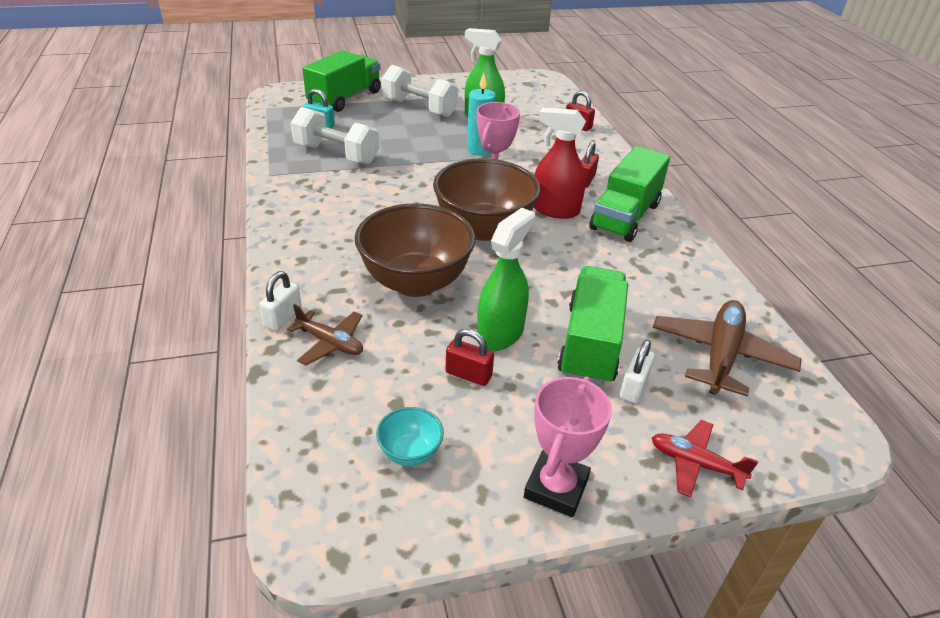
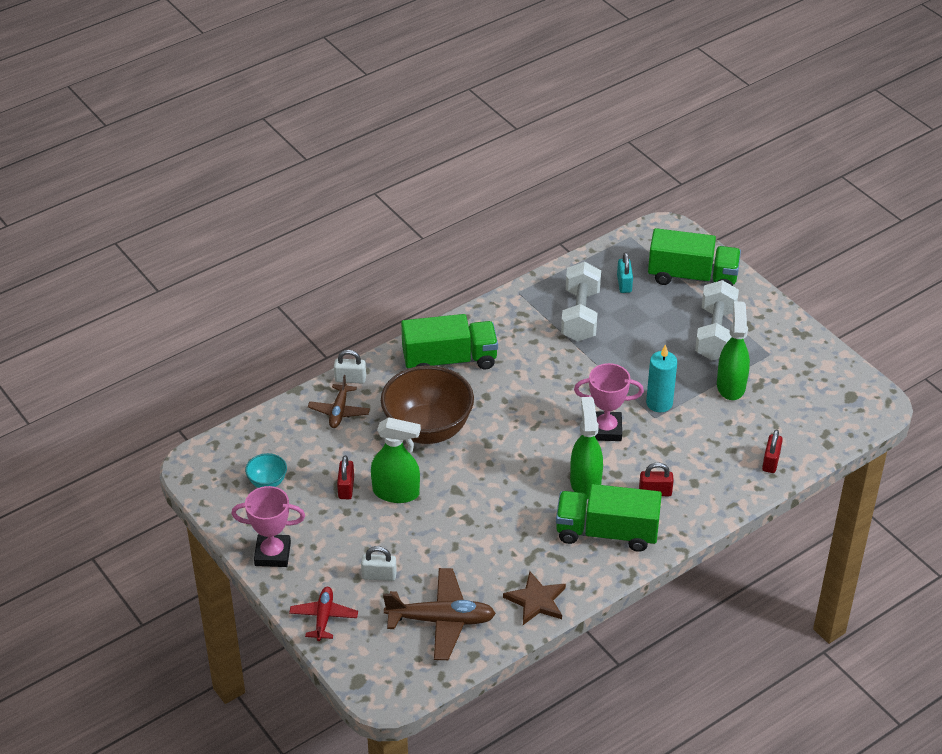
camera: 70 degrees right, 5 degrees up
brown bowl [433,158,540,241] -> none
red spray bottle [534,107,586,219] -> green spray bottle [570,397,603,499]
green truck [557,266,628,385] -> green truck moved to [401,314,498,369]
none -> brown star [503,571,566,625]

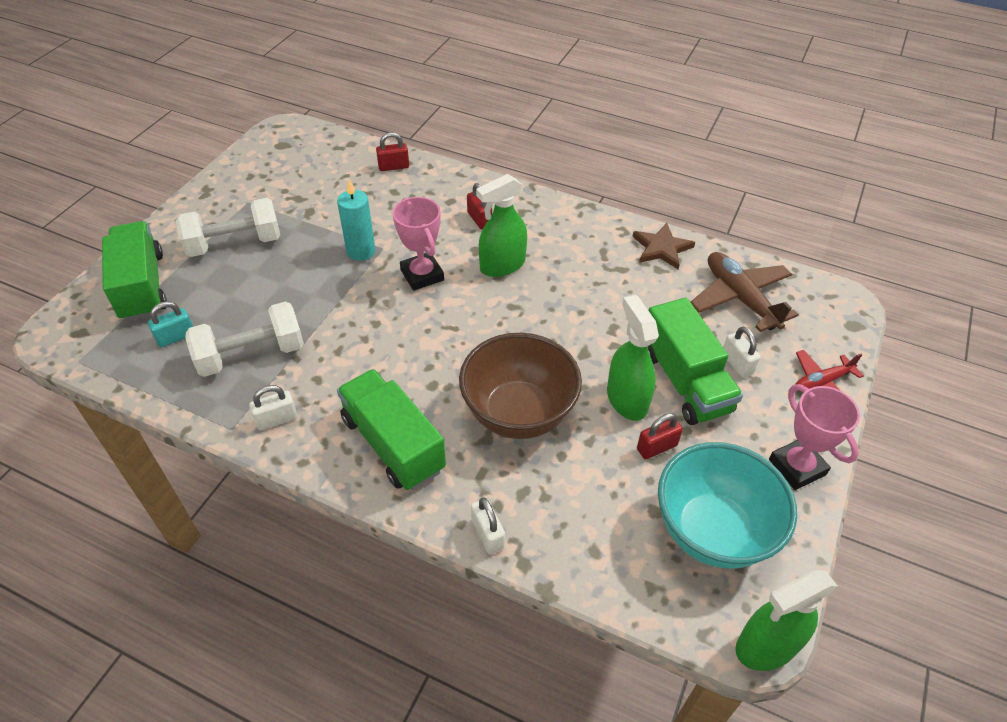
camera: 120 degrees left, 5 degrees up
turquoise bowl [245,453,287,488] -> turquoise bowl [658,442,797,568], size x2.28
brown plane [308,375,370,428] -> none
green truck [556,484,662,552] -> green truck moved to [648,298,743,425]
green spray bottle [717,301,750,400] -> green spray bottle moved to [735,570,838,671]
none -> white padlock [249,385,297,431]

